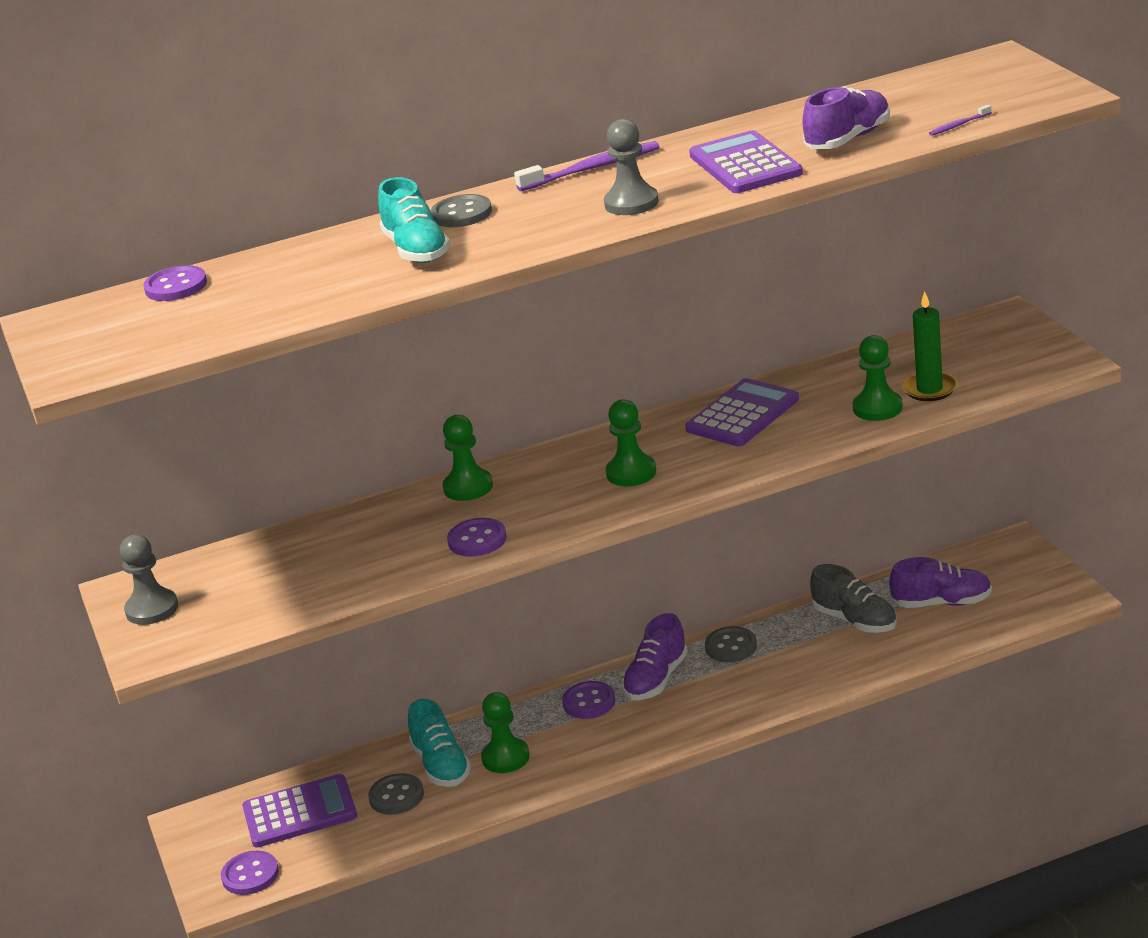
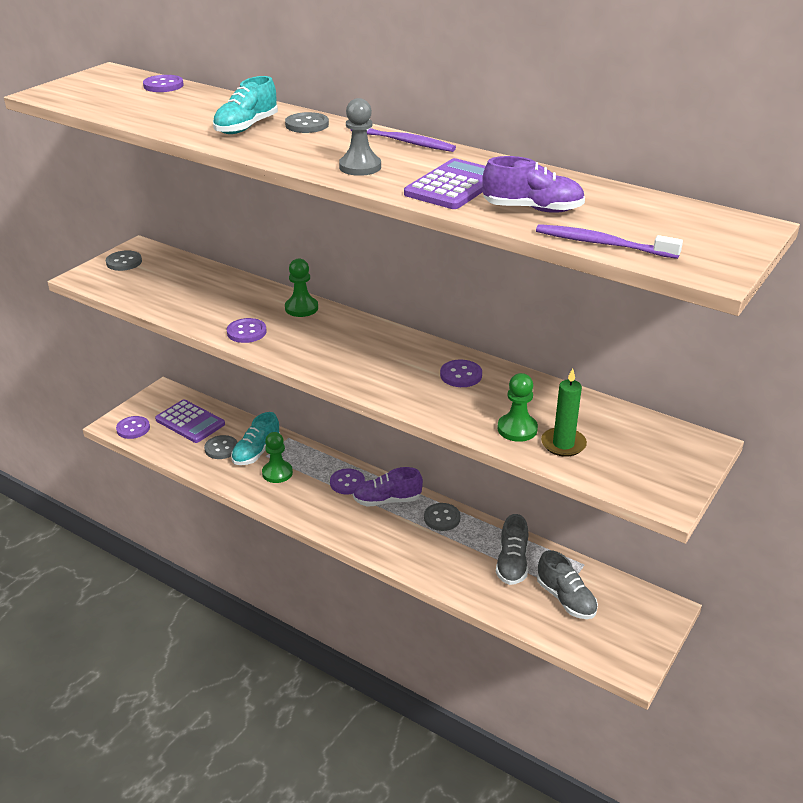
camera: 50 degrees right, 5 degrees up
grey pawn [120,534,178,625] -> grey button [106,250,142,271]
green pawn [606,399,656,486] -> none
purple calculator [685,378,799,446] -> purple button [440,360,482,387]
purple shoe [889,557,992,608] -> grey shoe [537,550,598,619]
purple toothbrush [929,105,992,136] -> purple toothbrush [536,224,683,259], size x2.07

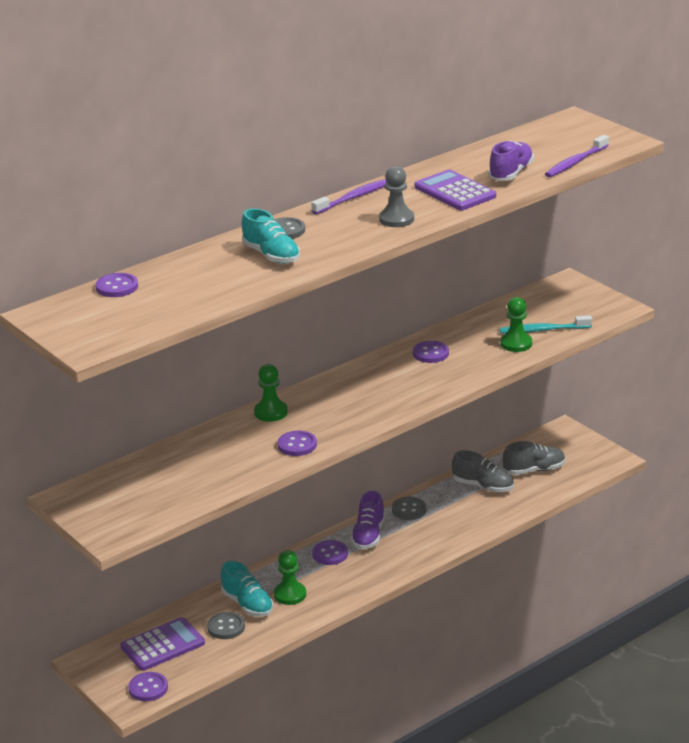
camera: 70 degrees left, 5 degrees down
grey button [106,250,142,271] -> none
green candle [541,368,587,457] -> turquoise toothbrush [500,315,592,333]

